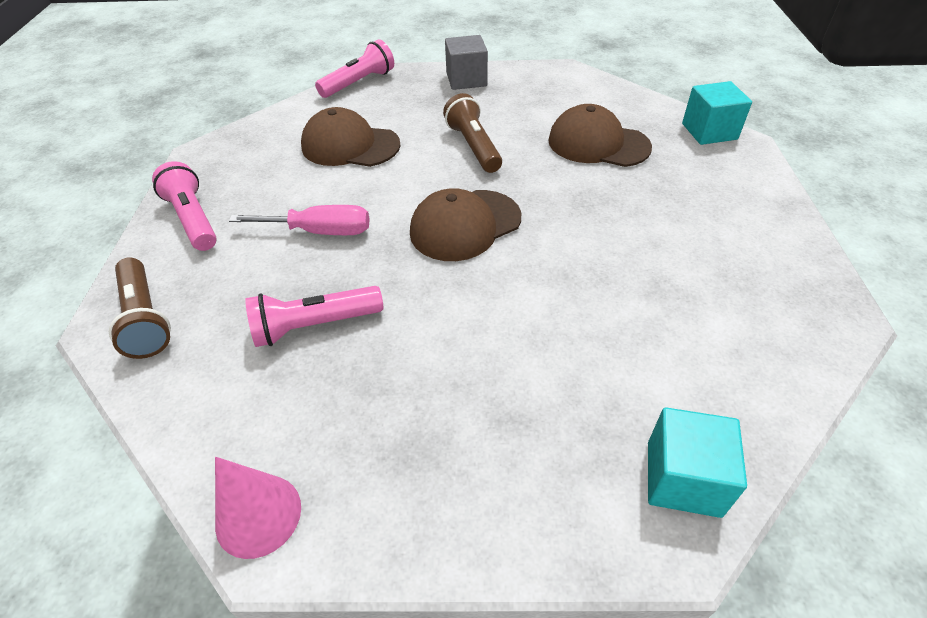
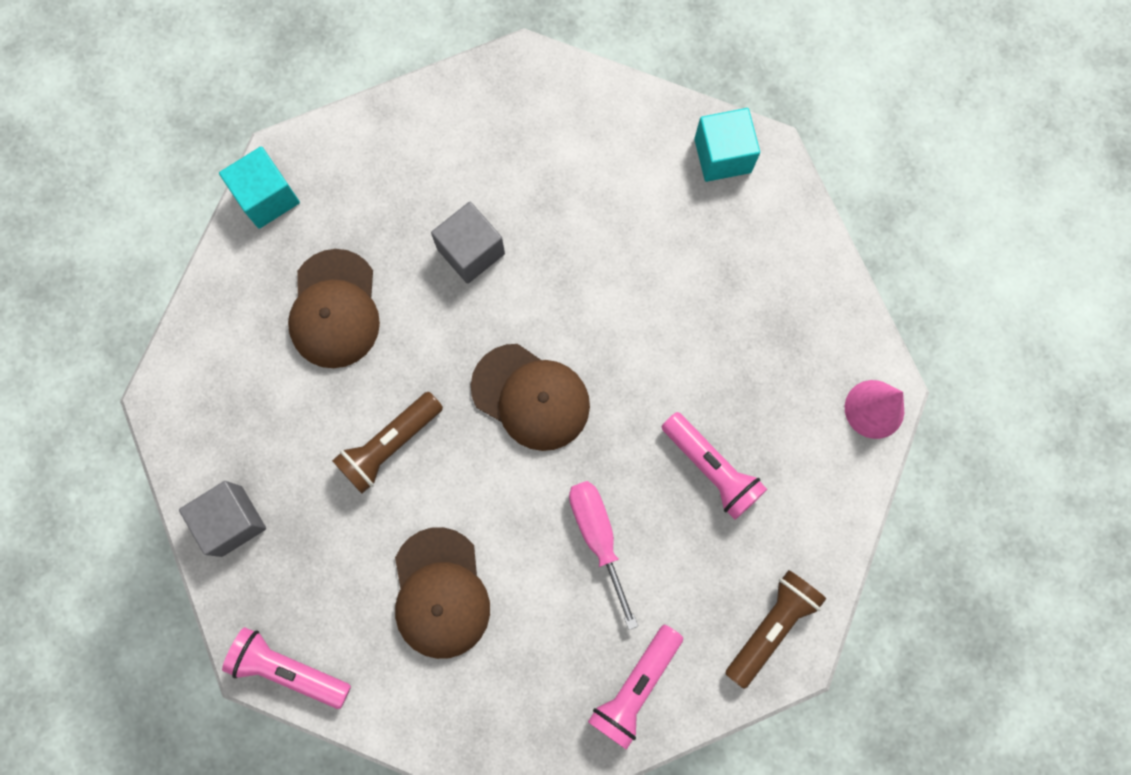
camera: 115 degrees left, 30 degrees up
none -> grey cube [431,202,505,284]

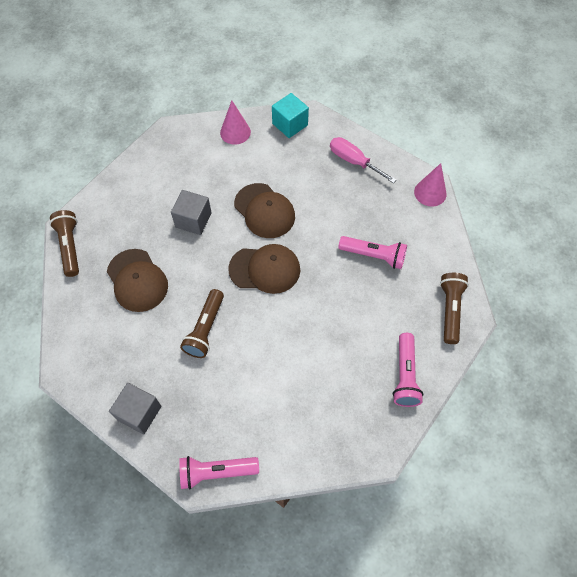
camera: 30 degrees left, 15 degrees down
turquoise cube [219,146,300,229] -> brown flashlight [50,210,79,277]
brown cap [395,527,490,659] -> brown cap moved to [234,183,295,238]
pink screwdriver [569,481,638,630] -> pink screwdriver moved to [330,137,396,183]
none -> pink cone [220,100,251,145]

